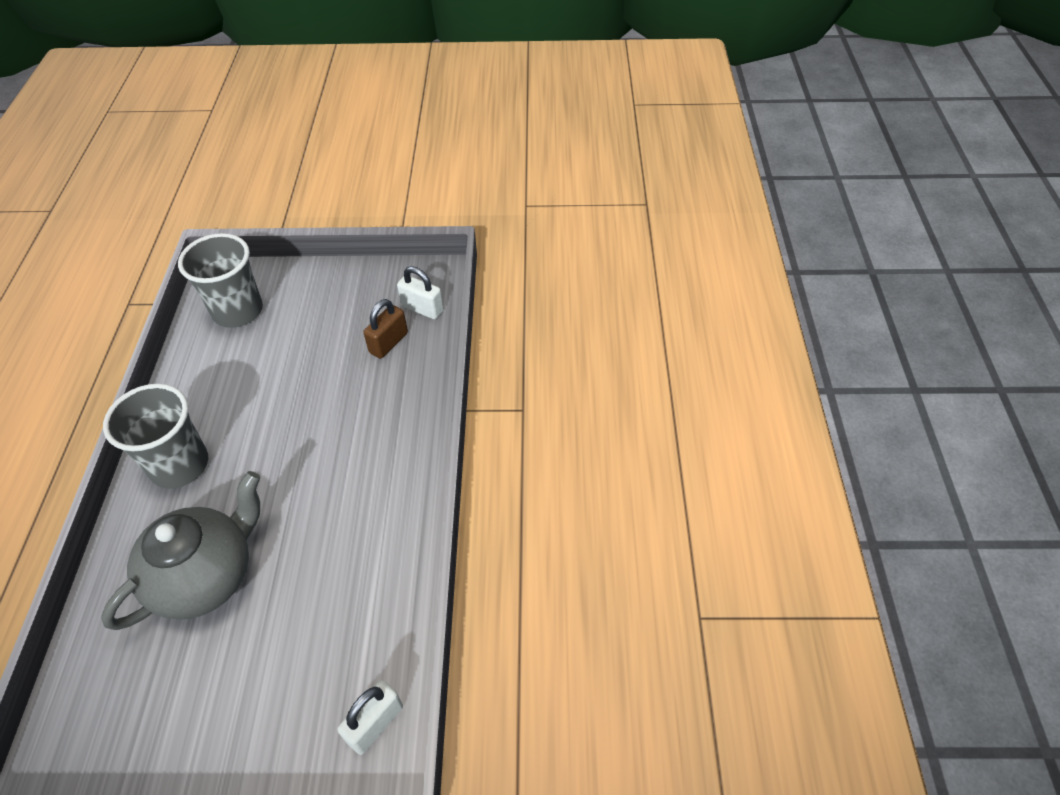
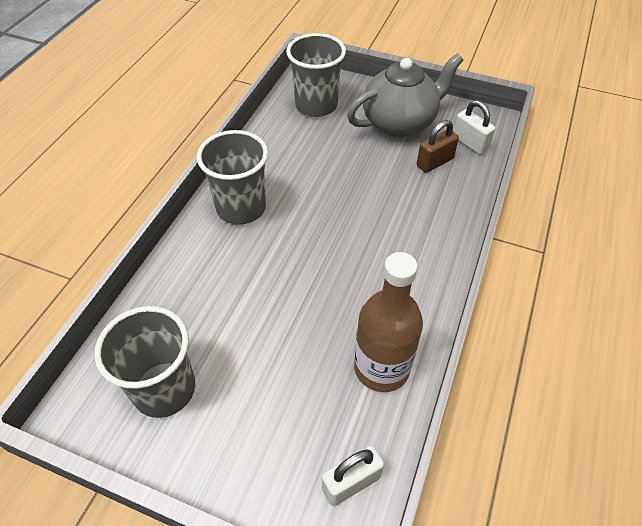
camera: 20 degrees right, 0 degrees up
grey teapot [101,471,260,630] -> grey teapot moved to [347,53,463,137]
none -> grey cup [95,306,195,418]
none -> brown bottle [354,252,423,392]

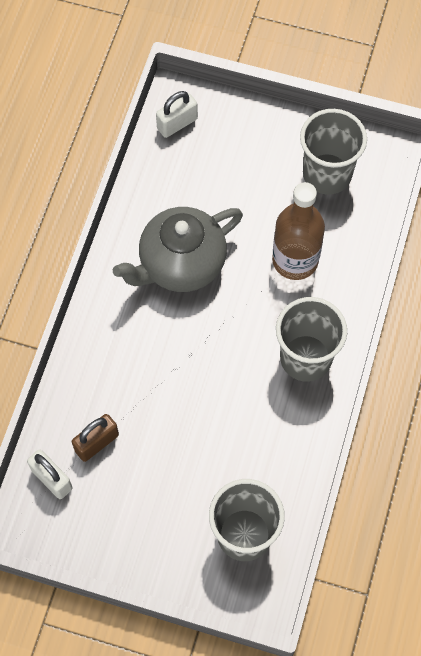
camera: 175 degrees right, 15 degrees up
grey teapot [347,53,463,137] -> grey teapot moved to [113,207,243,292]
brown bottle [354,252,423,392] -> brown bottle moved to [272,182,325,280]

